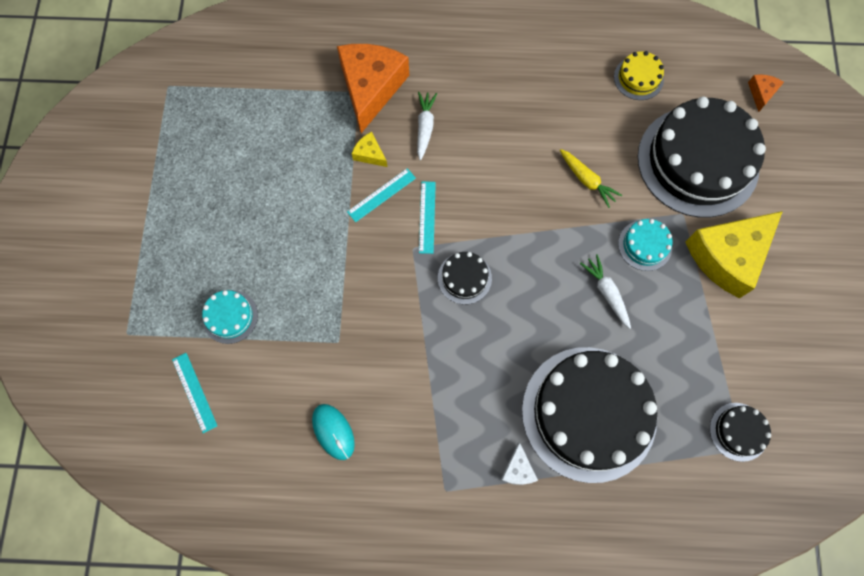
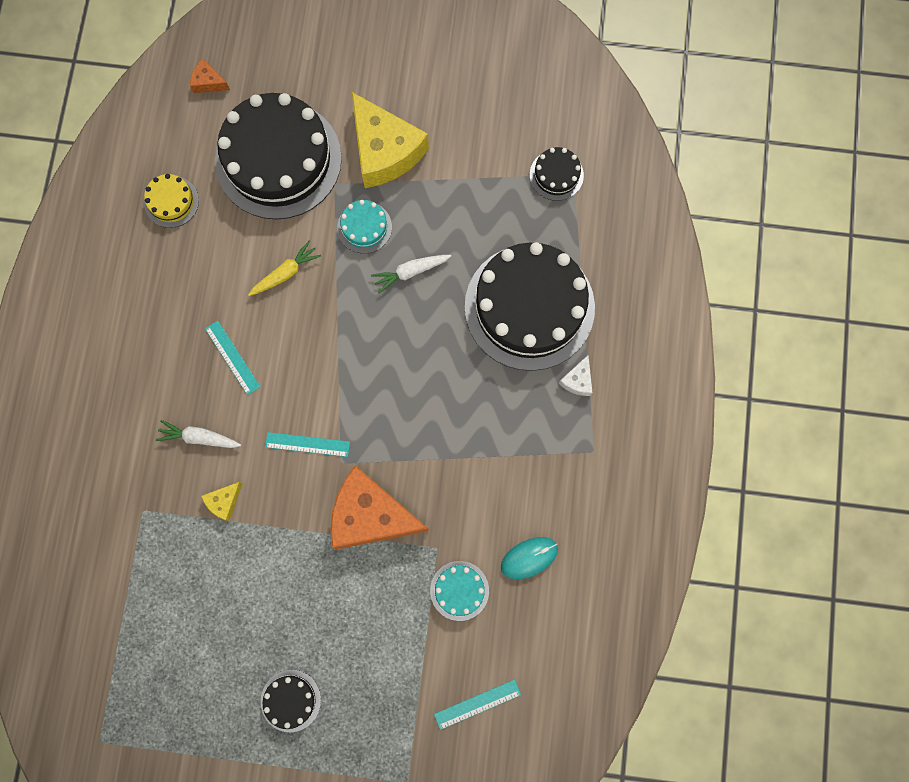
camera: 85 degrees left, 5 degrees up
turquoise cake [202,290,258,344] -> turquoise cake moved to [430,561,489,621]
orange cheese [337,44,409,133] -> orange cheese moved to [330,466,429,549]
turquoise ruler [347,168,416,222] -> turquoise ruler moved to [205,321,260,395]
black cake [438,252,492,304] -> black cake moved to [261,670,321,732]
white cheese [501,442,538,485] -> white cheese turned 105 degrees clockwise [559,355,593,396]

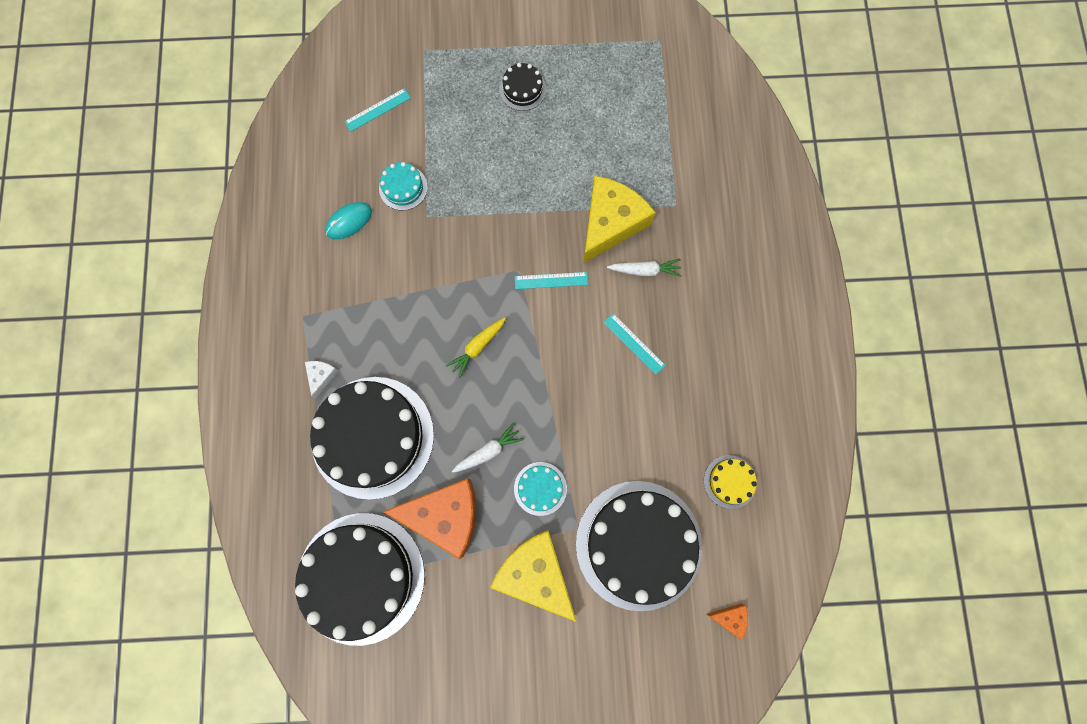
camera: 170 degrees right, 0 degrees up
yellow cheese [201,482,243,521] -> yellow cheese [583,176,656,263], size x2.35
yellow carrot [248,241,321,296] -> yellow carrot moved to [446,318,506,378]
orange cheese [330,466,429,549] -> orange cheese moved to [383,478,476,559]
black cake [530,147,584,201] -> black cake [295,513,425,646], size x2.34

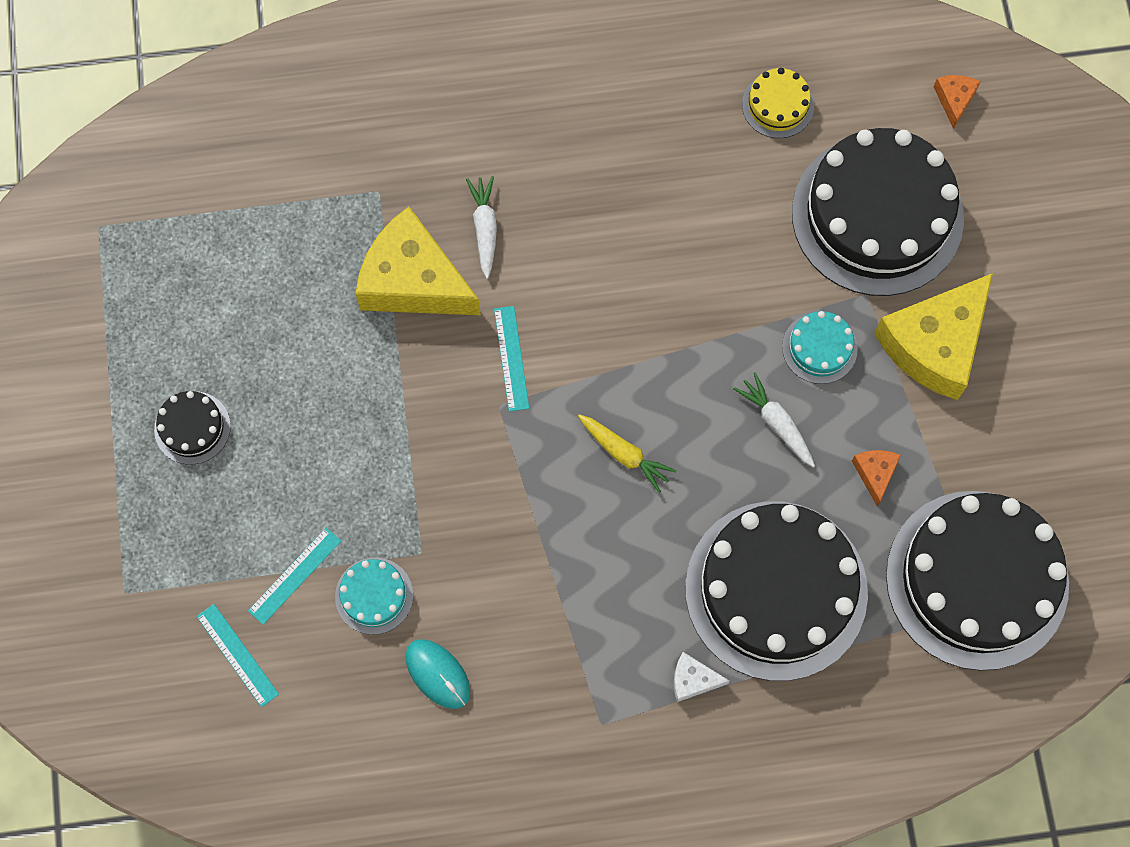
camera: 95 degrees left, 5 degrees down
orange cheese [383,478,476,559] -> orange cheese [852,450,901,506], size x0.43
turquoise ruler [603,313,666,374] -> turquoise ruler moved to [248,528,341,625]

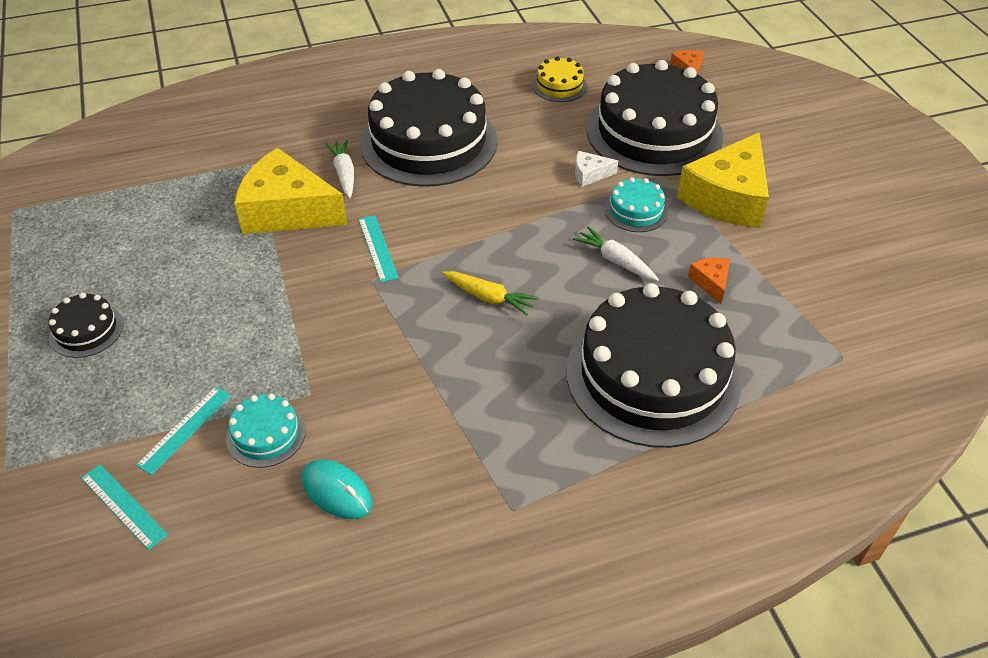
camera: 10 degrees left, 25 degrees down
white cheese [674,652,730,702] -> white cheese moved to [575,151,618,187]
black cake [886,491,1069,671] -> black cake moved to [360,69,497,187]

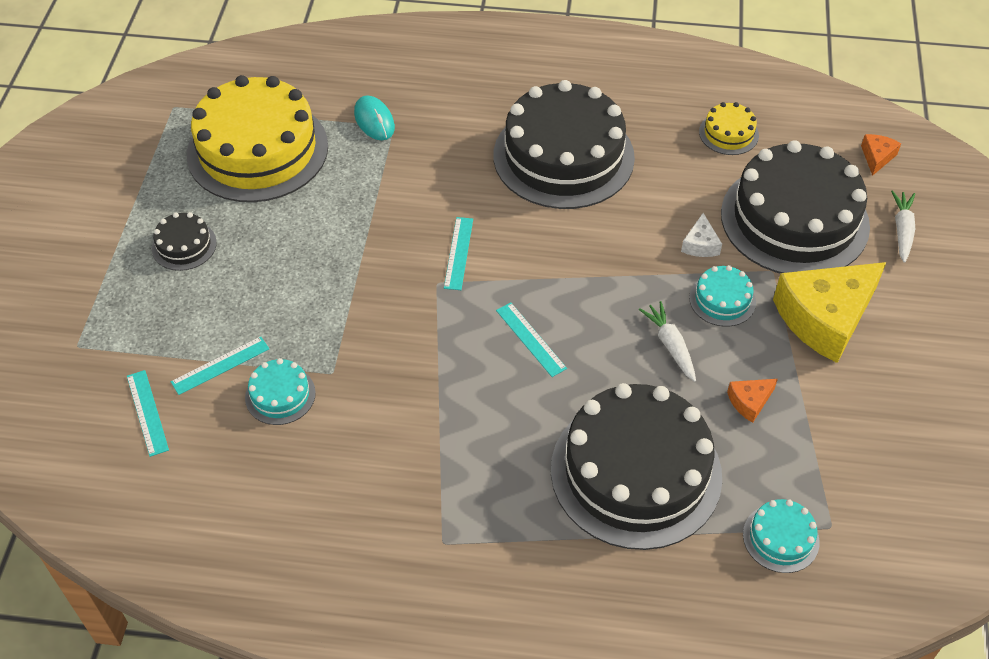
camera: 25 degrees right, 5 degrees up
yellow cheese [234,148,347,234] -> none
turquoise mouse [301,459,372,519] -> turquoise mouse moved to [354,96,395,140]
white carrot [325,140,354,198] -> white carrot moved to [891,190,915,263]
yellow carrot [442,271,538,316] -> turquoise ruler [496,302,567,377]
white cheese [575,151,618,187] -> white cheese turned 105 degrees counterclockwise [681,213,722,257]
orange cheese [688,258,730,304] -> orange cheese turned 135 degrees counterclockwise [727,379,778,423]
none -> yellow cake [187,75,328,202]
none -> turquoise cake [743,499,820,573]

